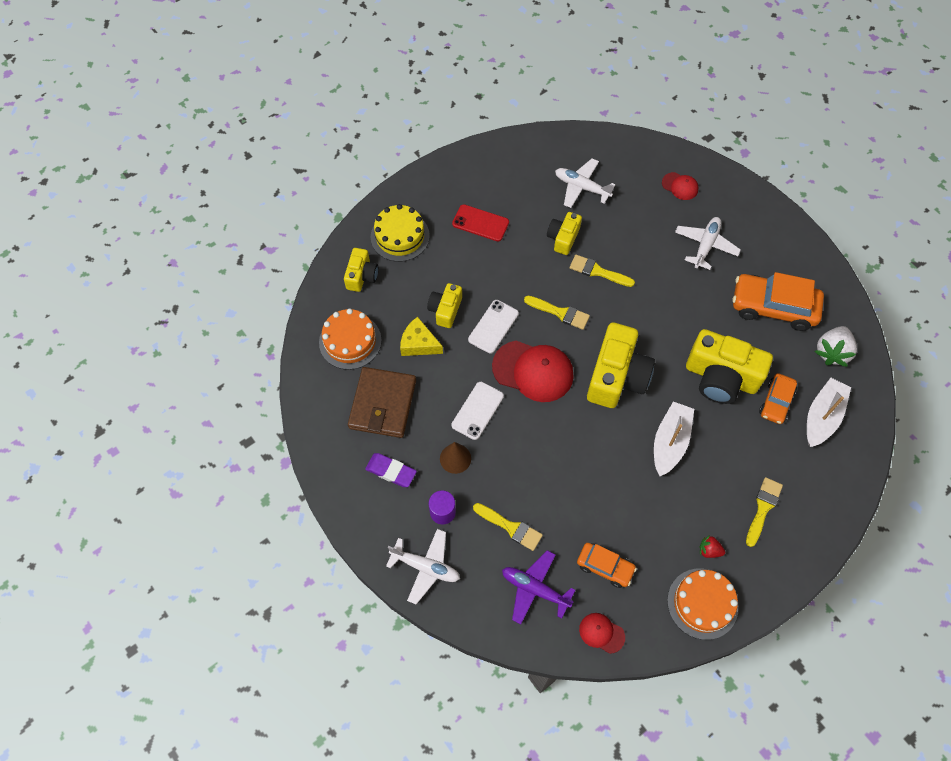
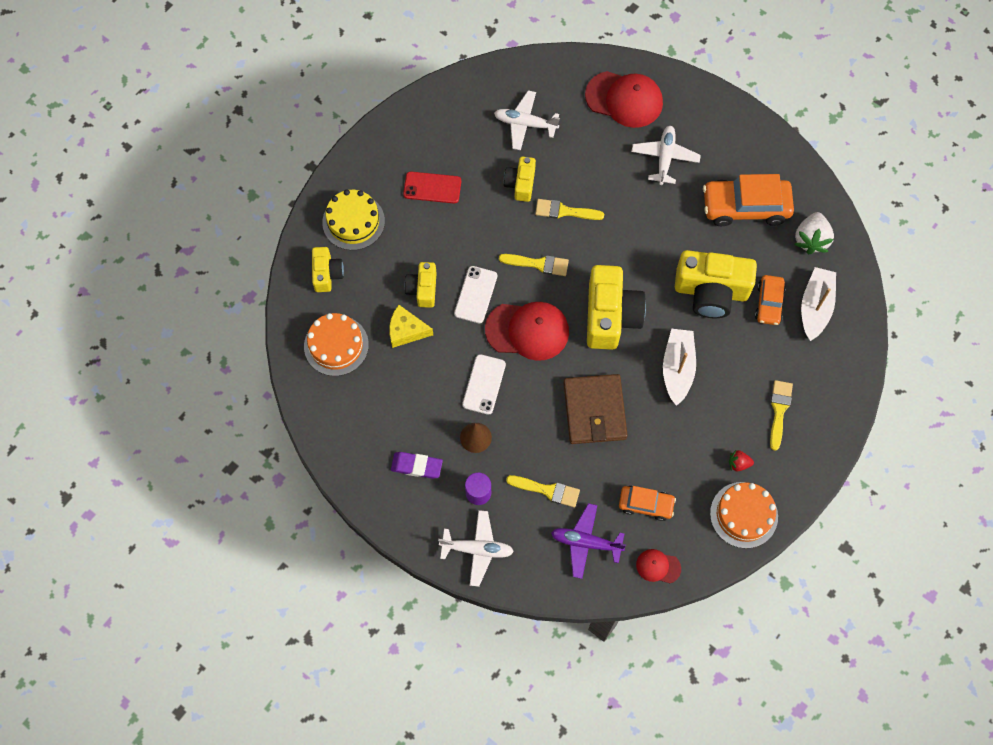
camera: 15 degrees left, 5 degrees up
brown wallet [348,367,416,438] -> brown wallet moved to [564,374,628,444]
red cap [662,172,699,200] -> red cap [585,71,663,128], size x1.99

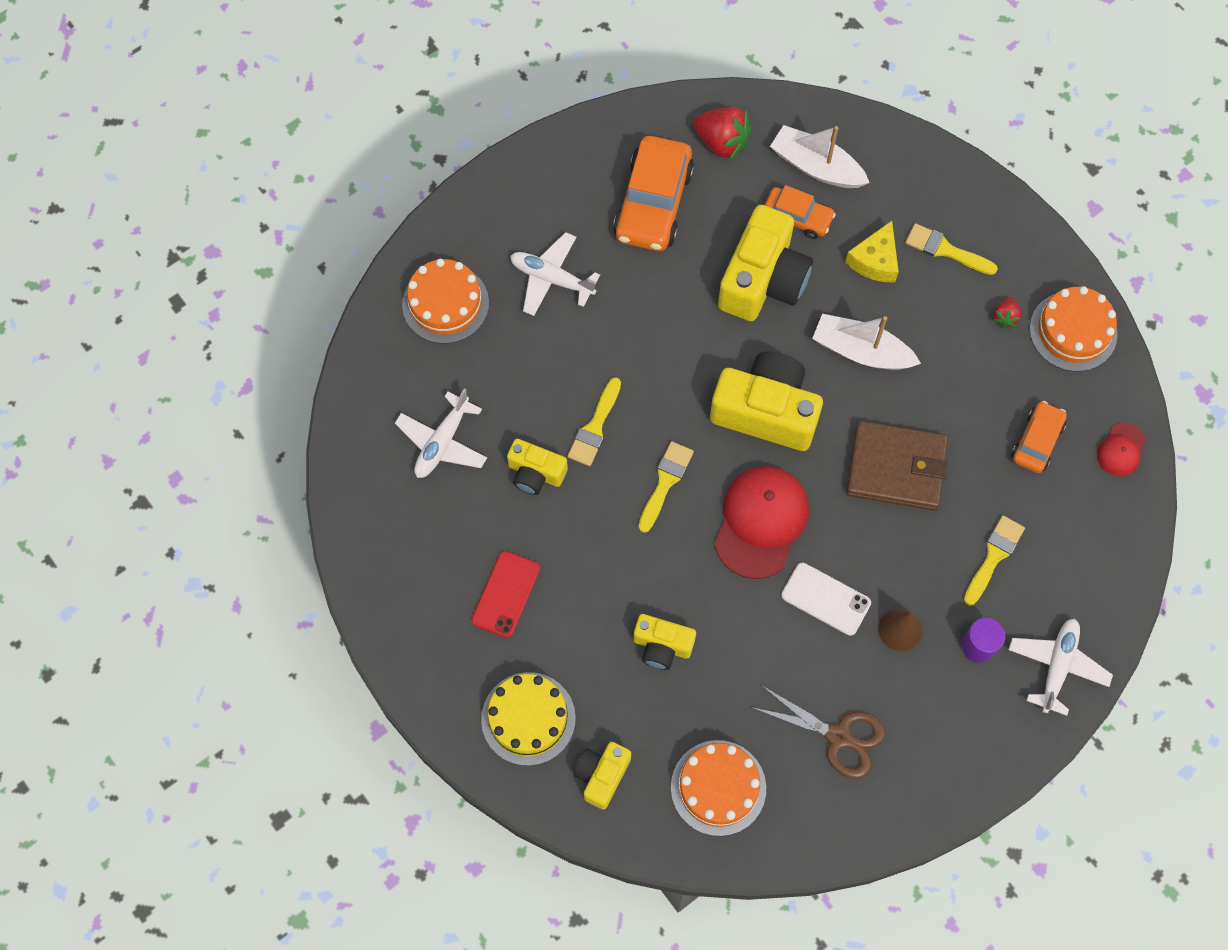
camera: 75 degrees left, 0 degrees up
yellow camera [312,247,344,292] -> yellow camera turned 75 degrees counterclockwise [574,742,631,810]
yellow cheese [389,305,433,348] -> yellow cheese moved to [845,221,899,282]
purple eraser [391,452,443,479] -> none
white phone [454,266,497,323] -> none
purple plane [551,503,626,579] -> none
red cap [585,71,663,128] -> orange cake [402,259,489,344]
white strawberry [794,212,834,255] -> red strawberry [693,107,751,161]
none -> brown scissors [751,685,885,779]

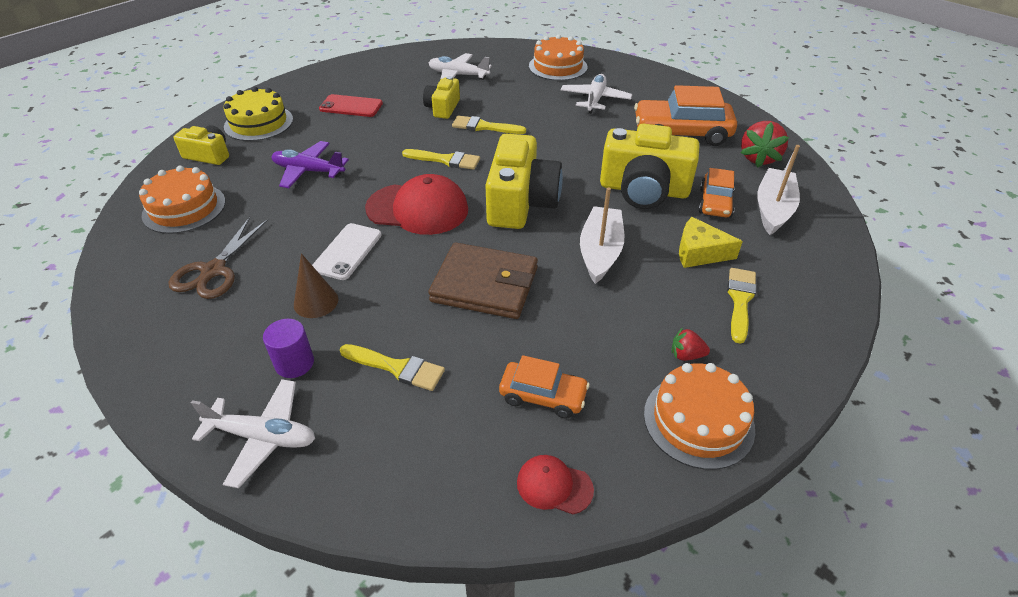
camera: 80 degrees right, 25 degrees down
yellow camera [634,614,696,670] -> purple plane [272,141,349,188]
brown wallet [846,421,948,511] -> brown wallet turned 75 degrees counterclockwise [428,242,538,319]

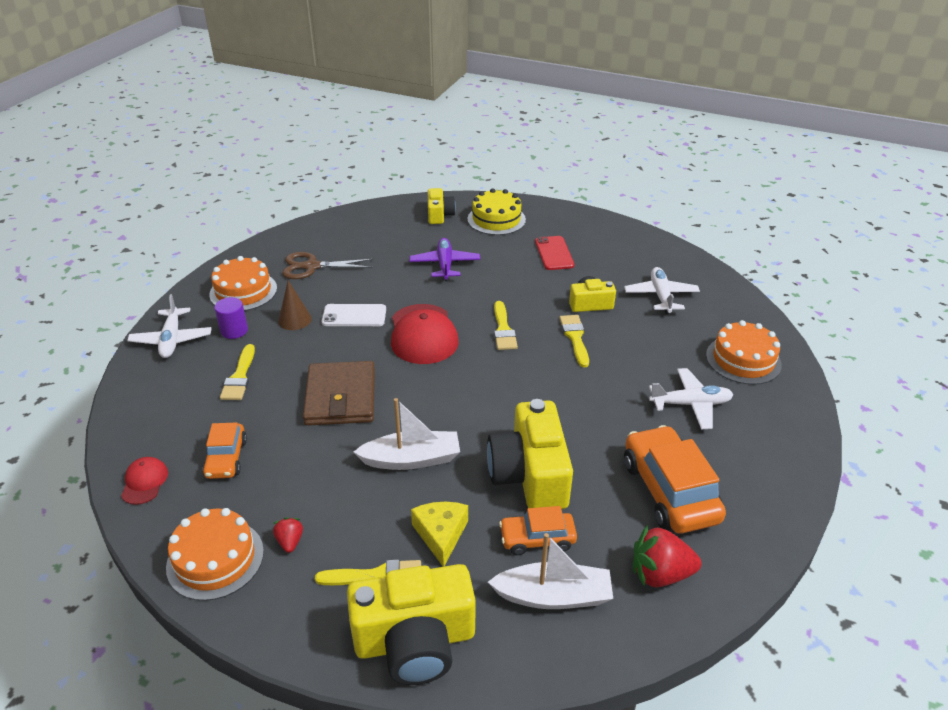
camera: 70 degrees right, 5 degrees down
orange cake [139,166,226,234] -> orange cake moved to [209,256,277,311]
yellow camera [486,134,563,229] -> yellow camera moved to [347,564,476,685]

